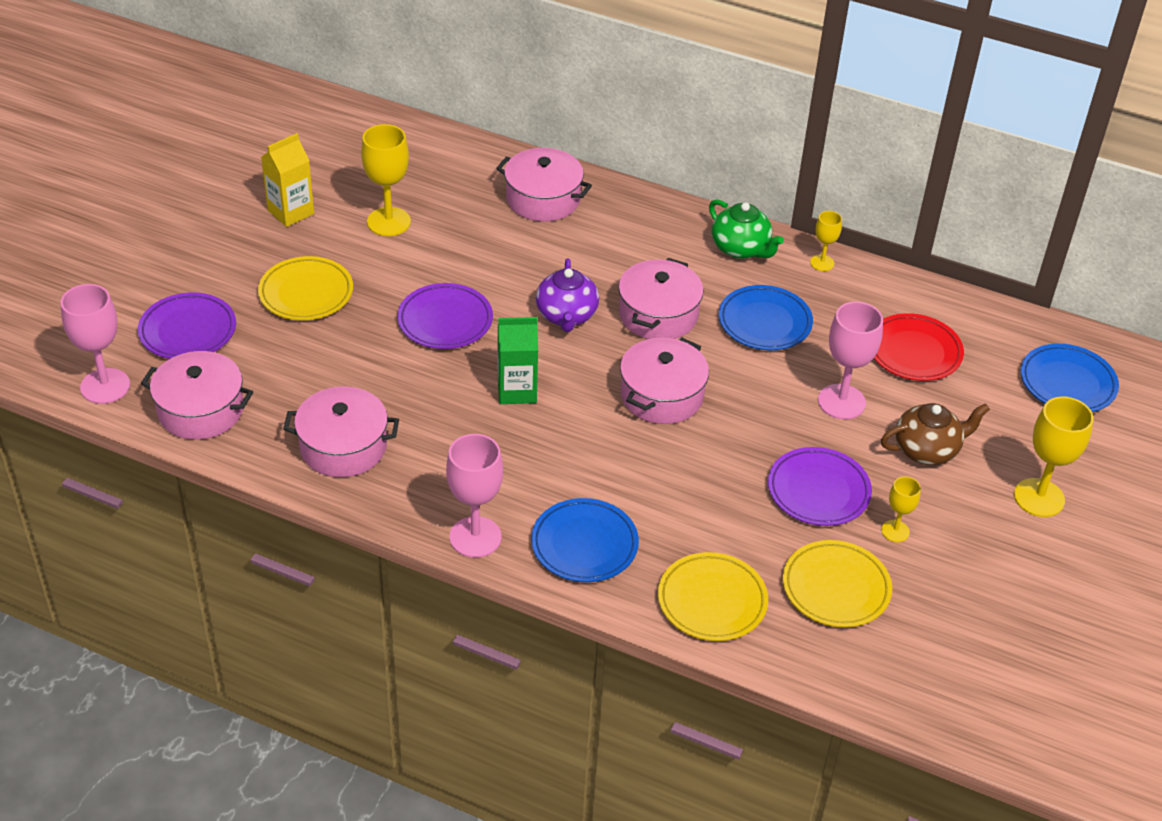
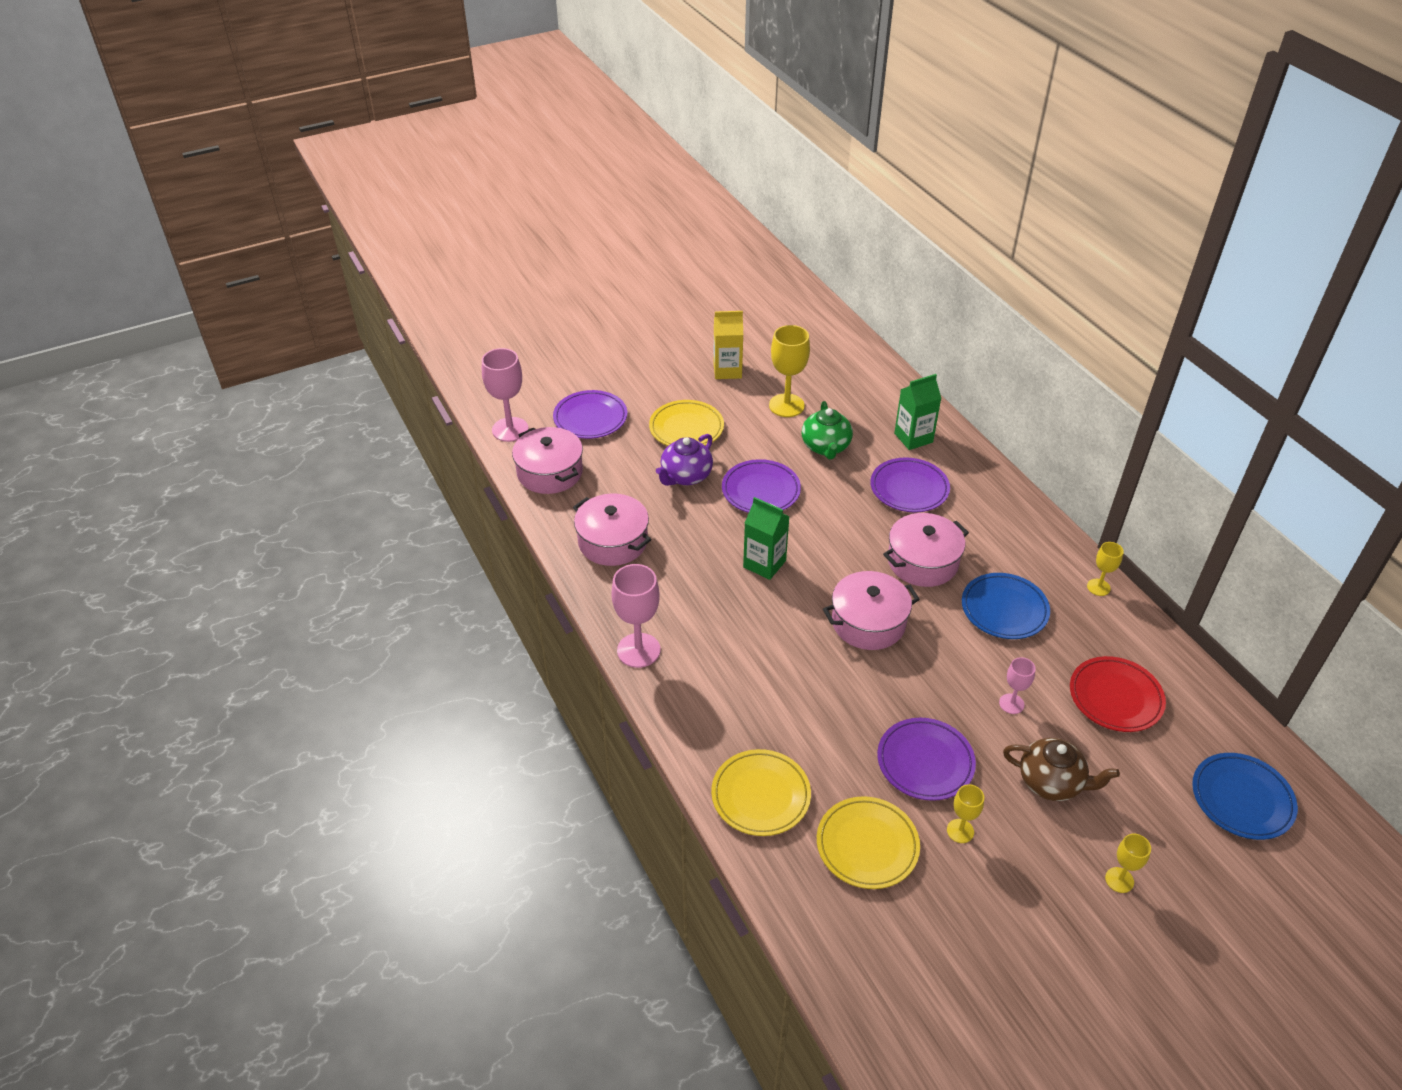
camera: 40 degrees right, 0 degrees up
pink pot [496,148,592,221] -> green carton [894,374,942,450]
blue plate [531,498,639,582] -> none
purple teapot [536,258,599,332] -> purple teapot moved to [656,434,713,486]
green teapot [709,199,784,259] -> green teapot moved to [802,401,853,459]
pink goblet [818,302,883,419] -> pink goblet [999,657,1036,714], size x0.55
yellow goblet [1014,396,1094,517] -> yellow goblet [1105,834,1151,893], size x0.55
none -> purple plate [870,457,950,512]

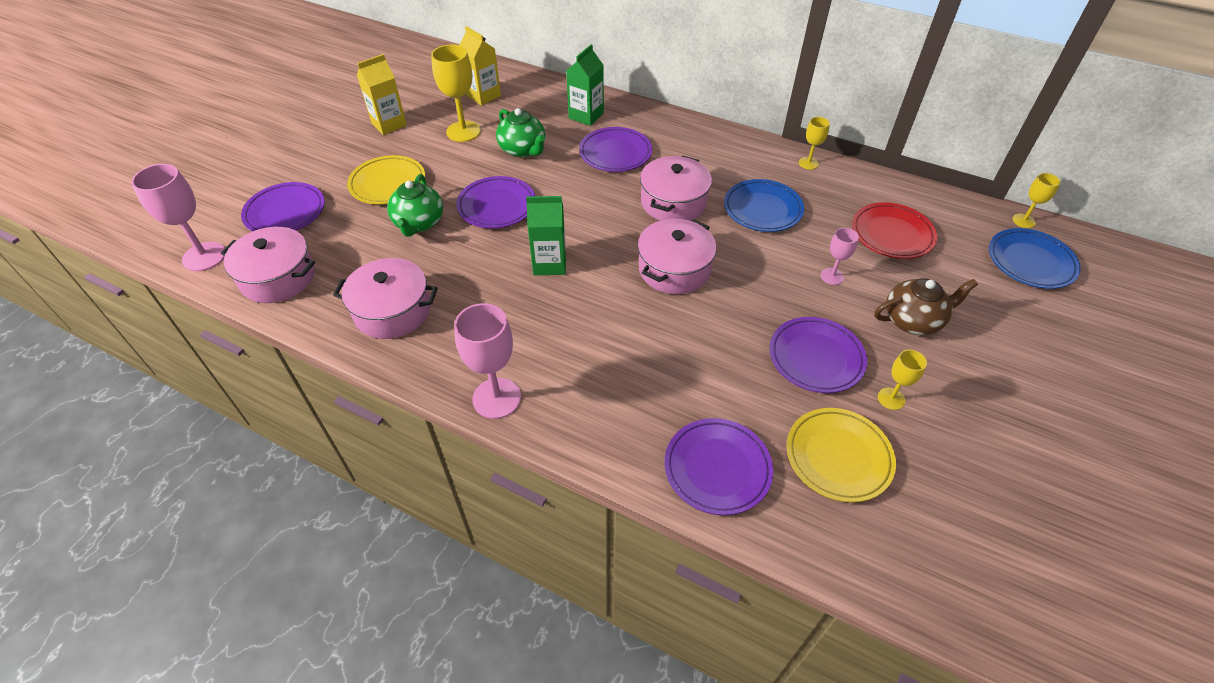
camera: 35 degrees left, 5 degrees up
purple teapot [656,434,713,486] -> green teapot [387,174,443,237]
yellow plate [711,749,811,836] -> purple plate [664,418,773,515]
yellow goblet [1105,834,1151,893] -> yellow goblet moved to [1012,173,1061,228]
none -> yellow carton [459,26,501,106]

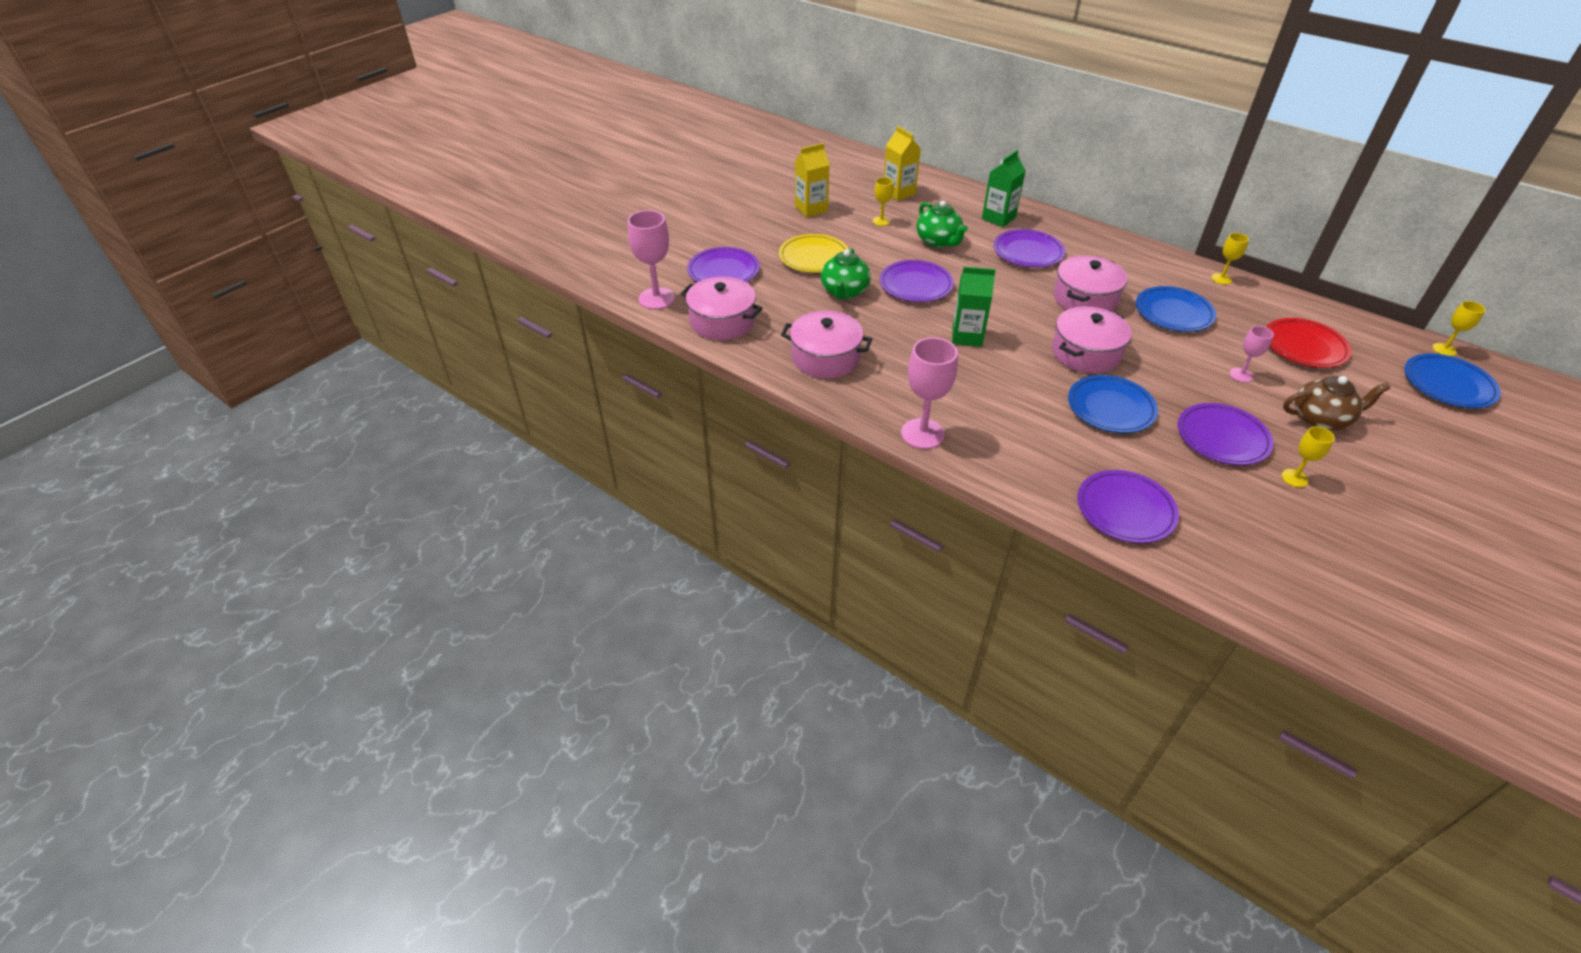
camera: 10 degrees right, 5 degrees down
yellow goblet [431,44,481,142] -> yellow goblet [873,177,894,226], size x0.55
yellow plate [787,408,896,502] -> none
none -> blue plate [1068,375,1158,433]

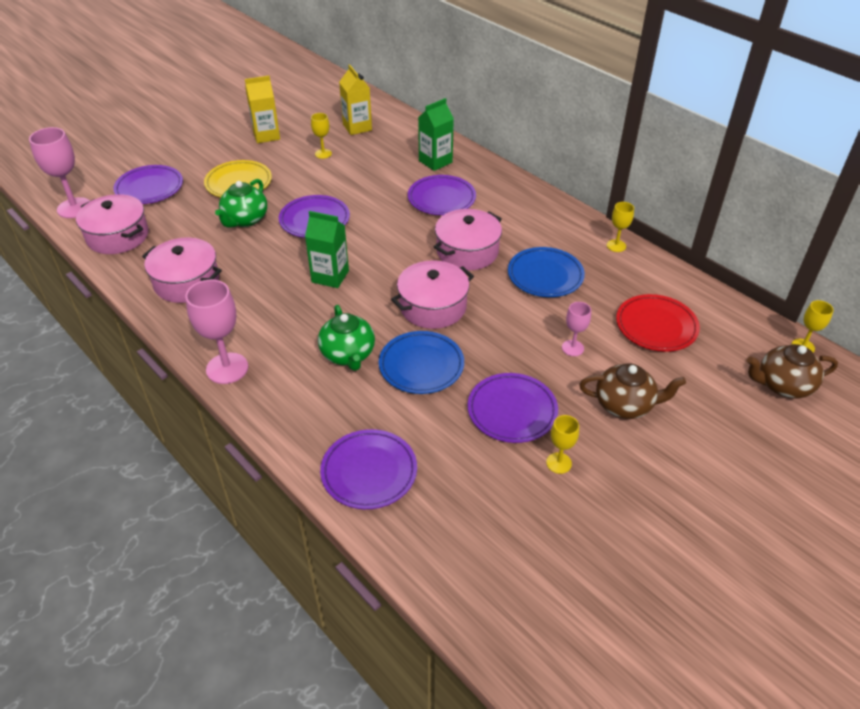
camera: 10 degrees right, 0 degrees up
green teapot [917,201,968,248] -> green teapot moved to [318,305,375,371]
blue plate [1404,353,1501,408] -> brown teapot [747,344,838,398]

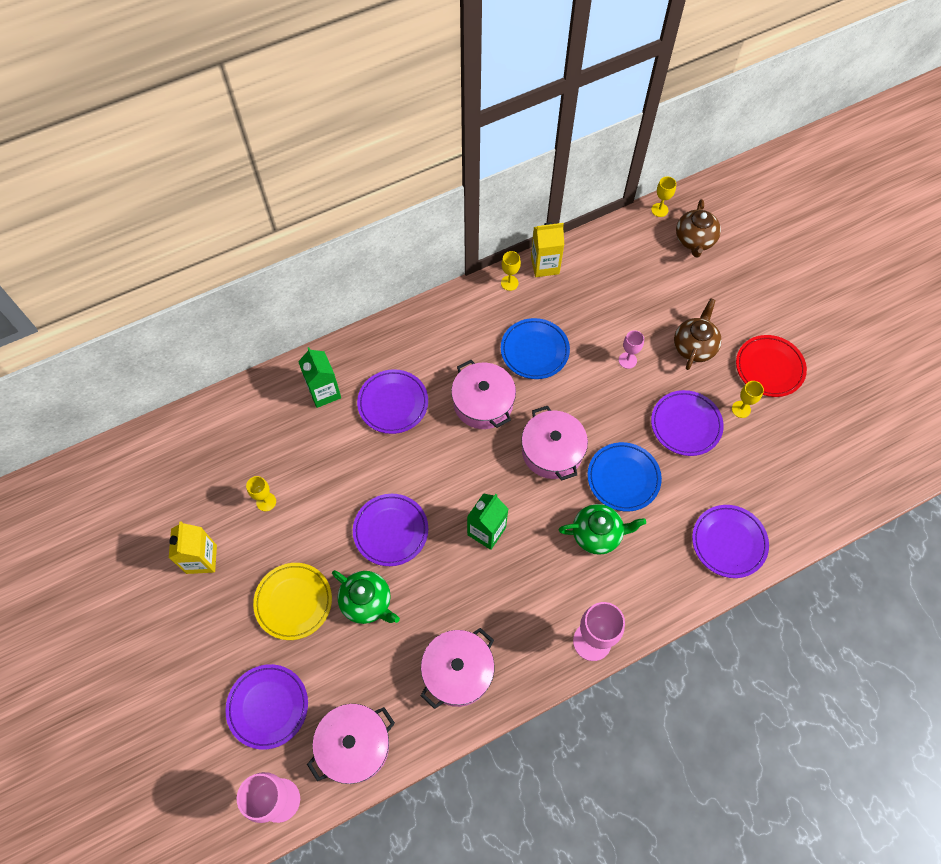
camera: 75 degrees left, 20 degrees up
yellow carton [339,64,372,135] -> yellow carton moved to [531,223,564,277]
red plate [616,294,700,352] -> red plate moved to [736,335,807,397]

